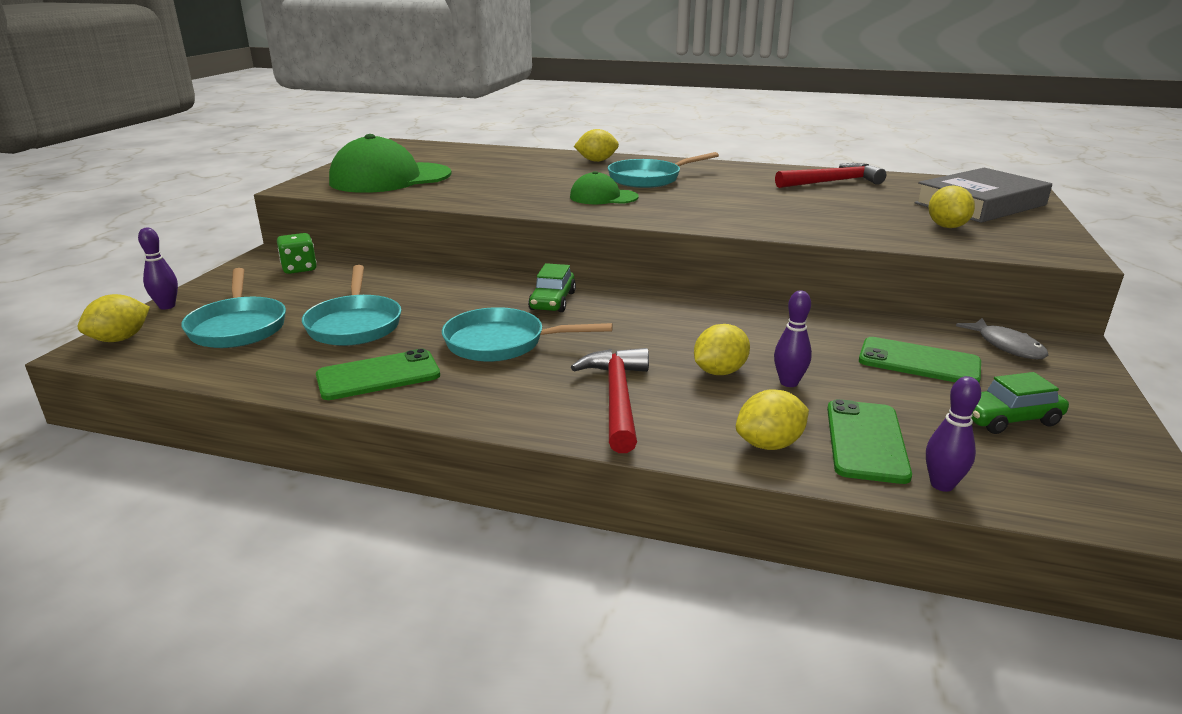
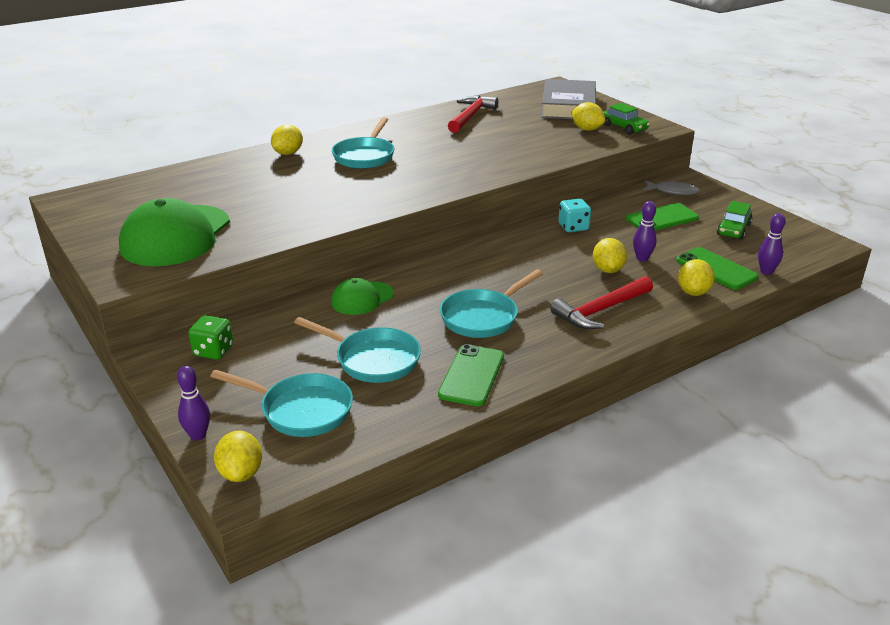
camera: 50 degrees left, 5 degrees up
green car [528,263,576,312] -> green car moved to [603,103,650,135]
green cap [570,171,639,204] -> green cap moved to [331,278,394,315]
red hammer [571,348,649,453] -> red hammer turned 75 degrees counterclockwise [550,276,653,329]
none -> turquoise dice [558,199,591,232]

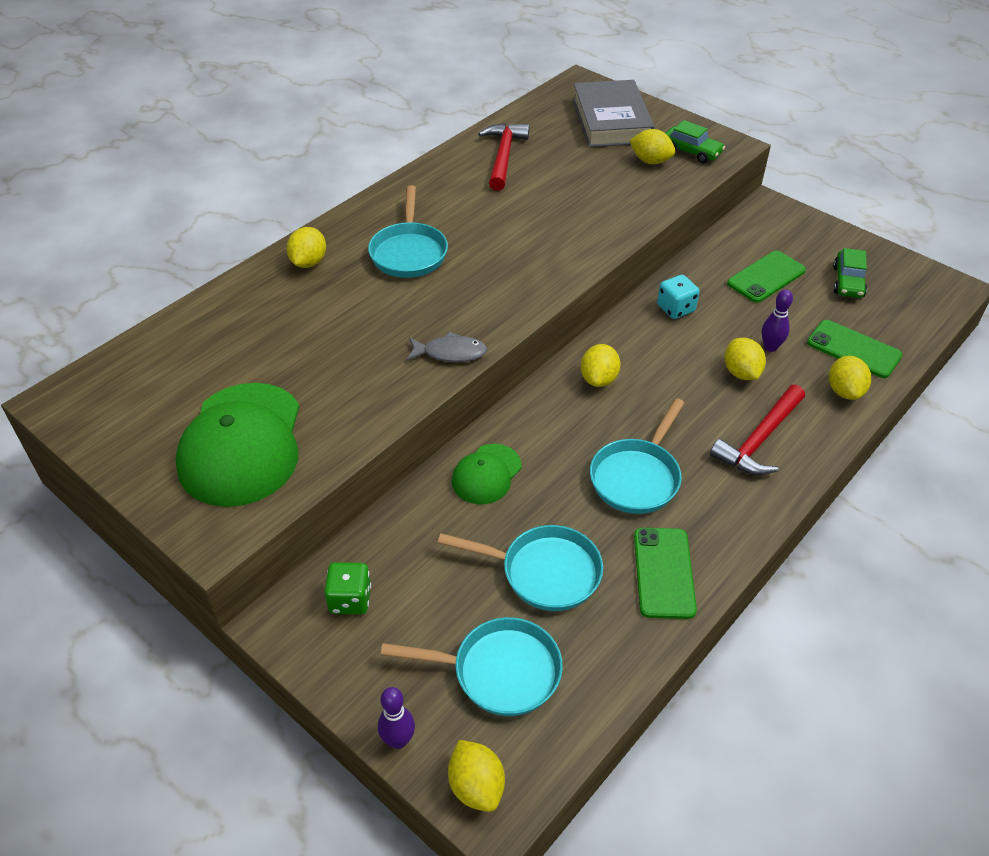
camera: 15 degrees left, 15 degrees up
grey fish [643,180,700,195] -> grey fish moved to [407,332,488,362]
purple bowling pin [758,213,785,275] -> none
none -> yellow lemon [581,344,621,387]

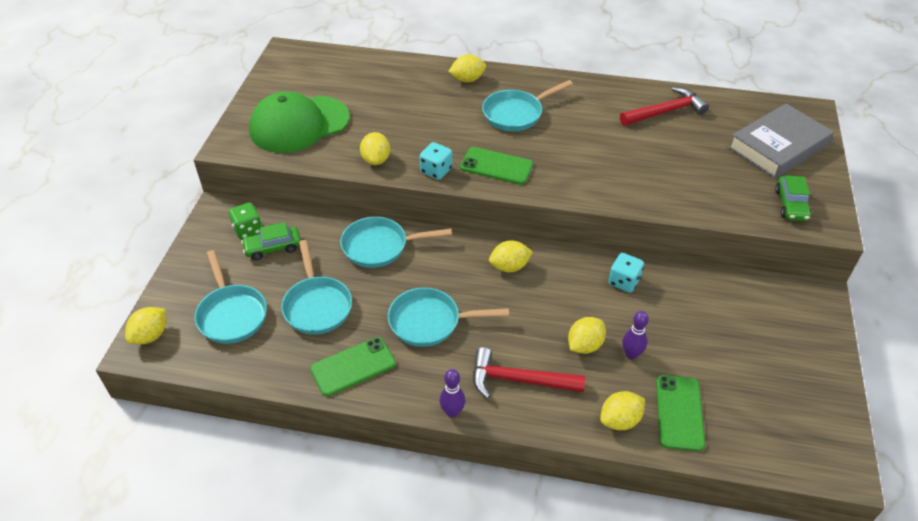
camera: 60 degrees right, 0 degrees up
purple bowling pin [378,687,415,749] -> purple bowling pin moved to [440,369,465,418]
grey fish [407,332,488,362] -> turquoise dice [419,142,452,180]
green cap [452,444,522,504] -> turquoise pan [340,217,452,268]
yellow lemon [629,129,676,164] -> yellow lemon moved to [360,132,390,165]
green phone [727,251,806,303] -> green phone moved to [460,147,533,184]
green car [833,248,867,298] -> green car moved to [241,222,301,260]

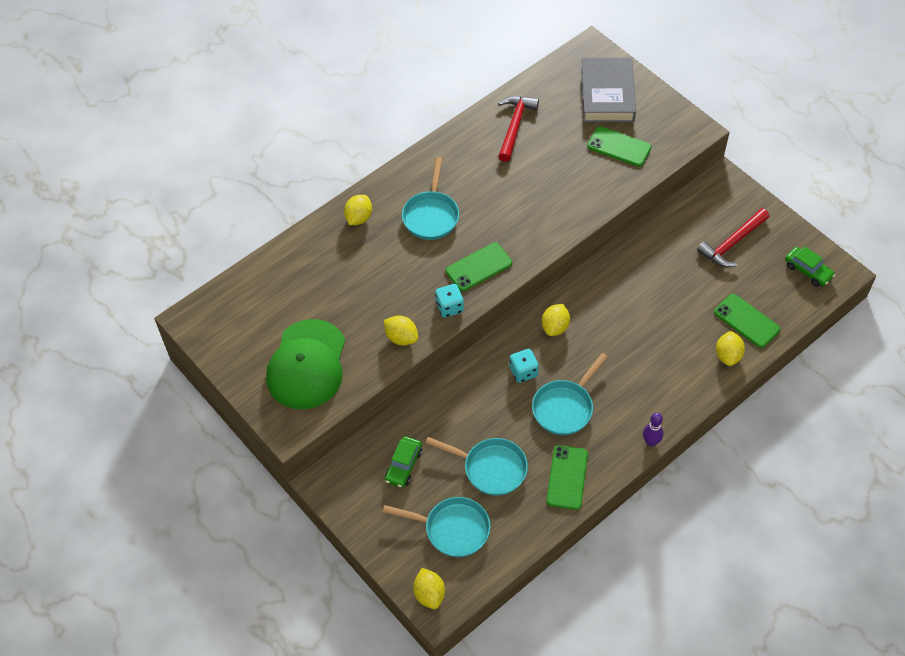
camera: 50 degrees left, 10 degrees up
green dice [229,202,262,240] -> none
turquoise pan [340,217,452,268] -> none
red hammer [473,347,585,399] -> red hammer moved to [697,208,769,267]
yellow lemon [568,317,606,354] -> none
turquoise dice [608,253,644,293] -> turquoise dice moved to [509,349,539,383]
purple bowling pin [622,311,649,360] -> none
green car [775,175,811,221] -> green car moved to [785,246,835,287]
none -> green phone [587,126,652,167]

